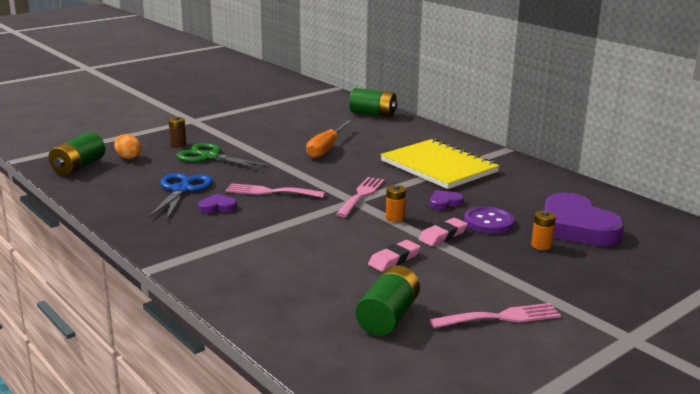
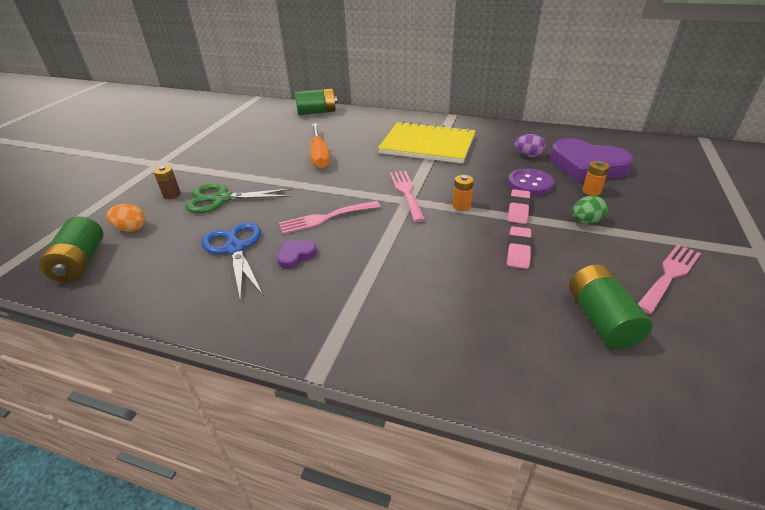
camera: 30 degrees left, 15 degrees up
purple heart [430,190,464,210] -> none
none -> purple egg [514,134,546,157]
none -> green egg [572,195,608,224]

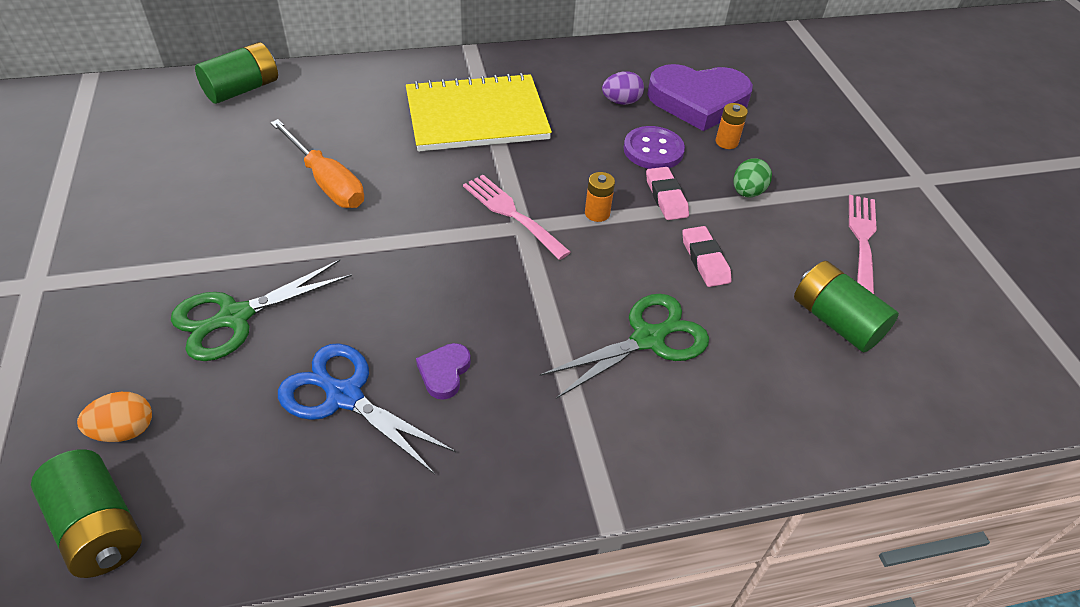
camera: 35 degrees left, 10 degrees up
brown battery [153,166,181,199] -> none
pink fork [279,201,380,234] -> none
none -> green scissors [540,294,709,399]

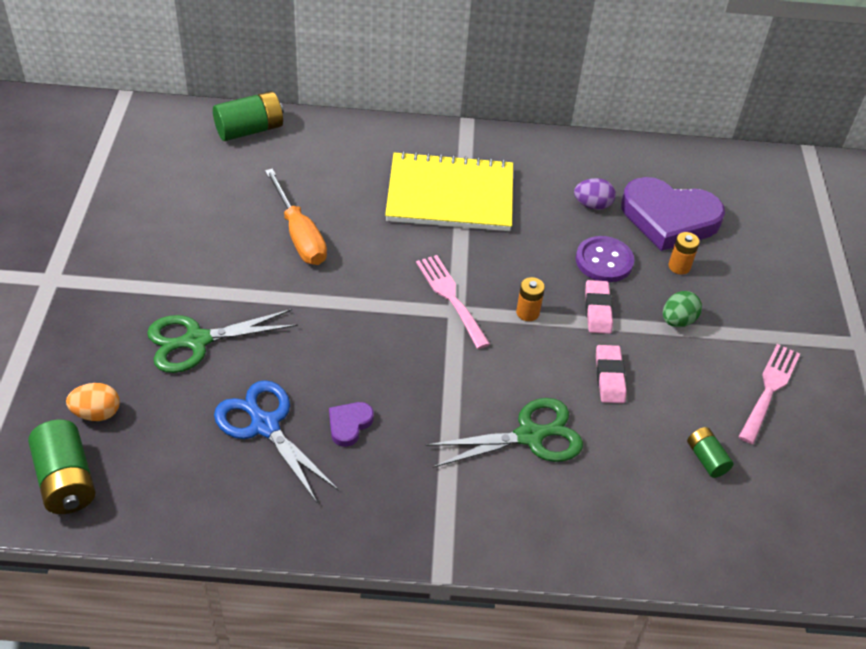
camera: 15 degrees right, 0 degrees up
green battery [794,261,899,352] -> green battery [687,427,734,478], size x0.57

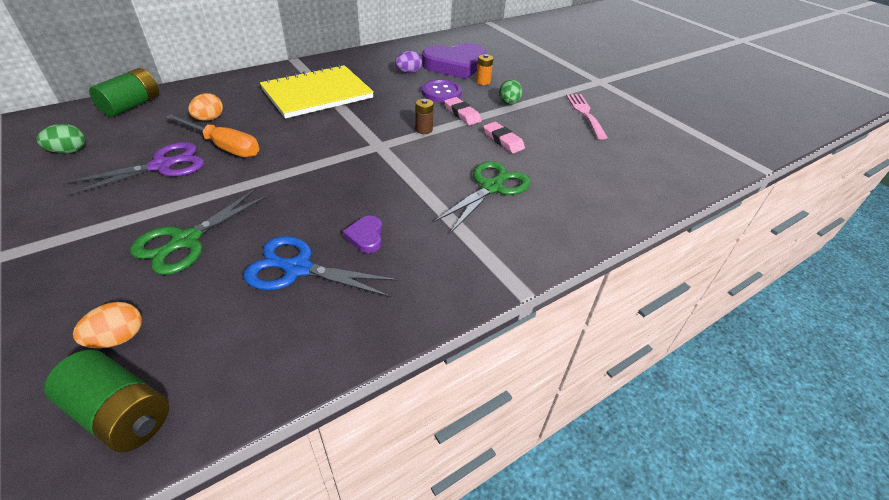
camera: 35 degrees left, 5 degrees down
pink fork [416,255,490,349] -> none
orange battery [516,277,545,321] -> brown battery [415,99,434,134]
green battery [687,427,734,478] -> none
none -> green egg [36,124,85,154]
none -> purple scissors [64,142,204,196]
none -> orange egg [188,93,223,121]

